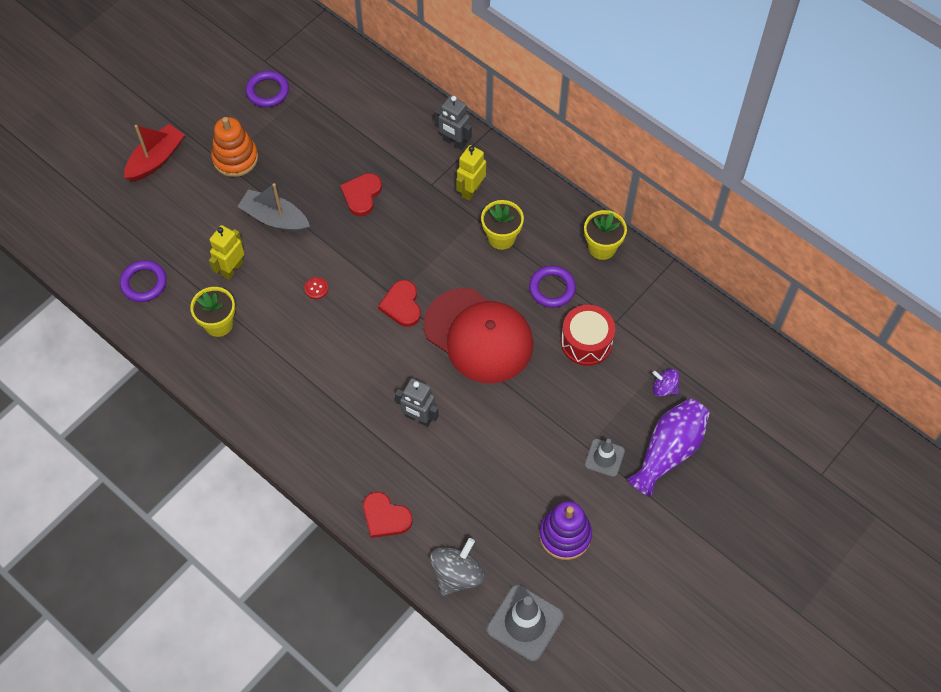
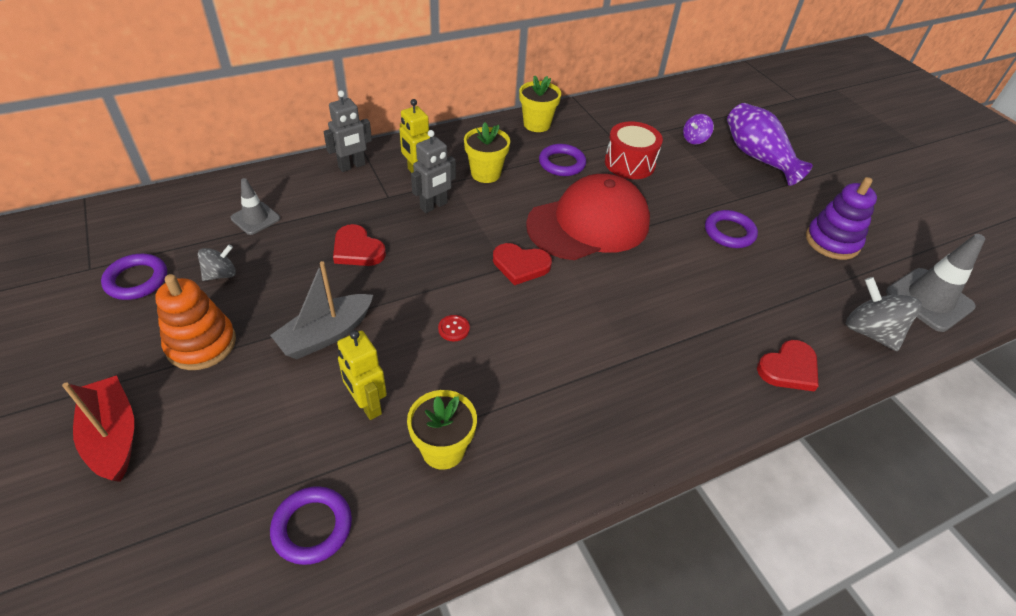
camera: 70 degrees left, 15 degrees down
grey robot [395,378,439,427] -> grey robot moved to [411,130,456,213]
grey traffic cone [585,439,625,477] -> grey traffic cone moved to [230,178,280,235]
none -> grey spinning top [198,245,236,281]
none -> purple ring [705,210,758,248]

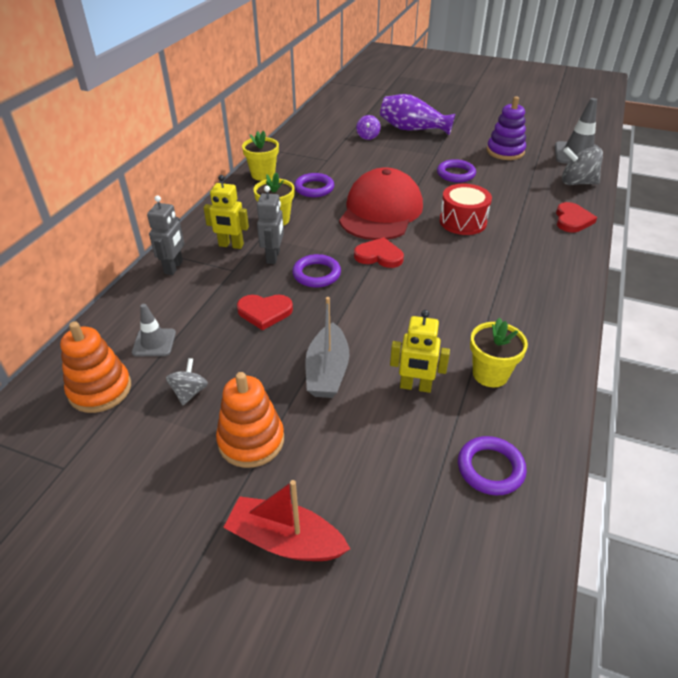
camera: 40 degrees left, 5 degrees down
purple ring [101,254,167,300] -> purple ring moved to [292,254,341,288]
red button [438,315,470,341] -> none
red heart [493,243,552,285] -> red heart turned 135 degrees counterclockwise [354,237,404,268]
red drum [605,121,663,179] -> red drum moved to [440,184,492,235]
none -> orange stacking toy [60,321,131,413]

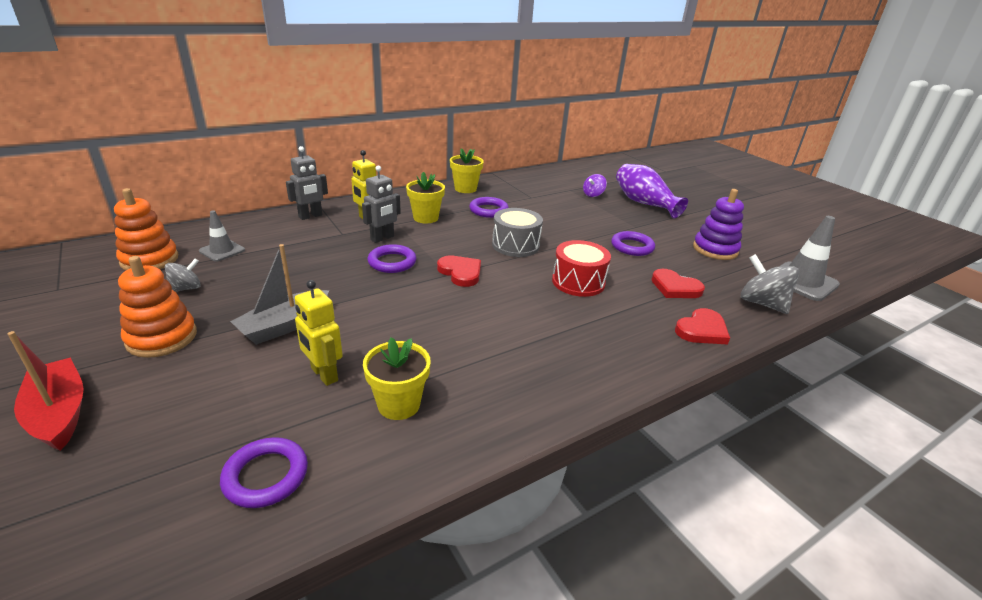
camera: 35 degrees right, 10 degrees down
red heart [237,295,293,330] -> red heart moved to [651,269,705,298]
red cap [339,167,423,240] -> grey drum [492,208,543,257]

